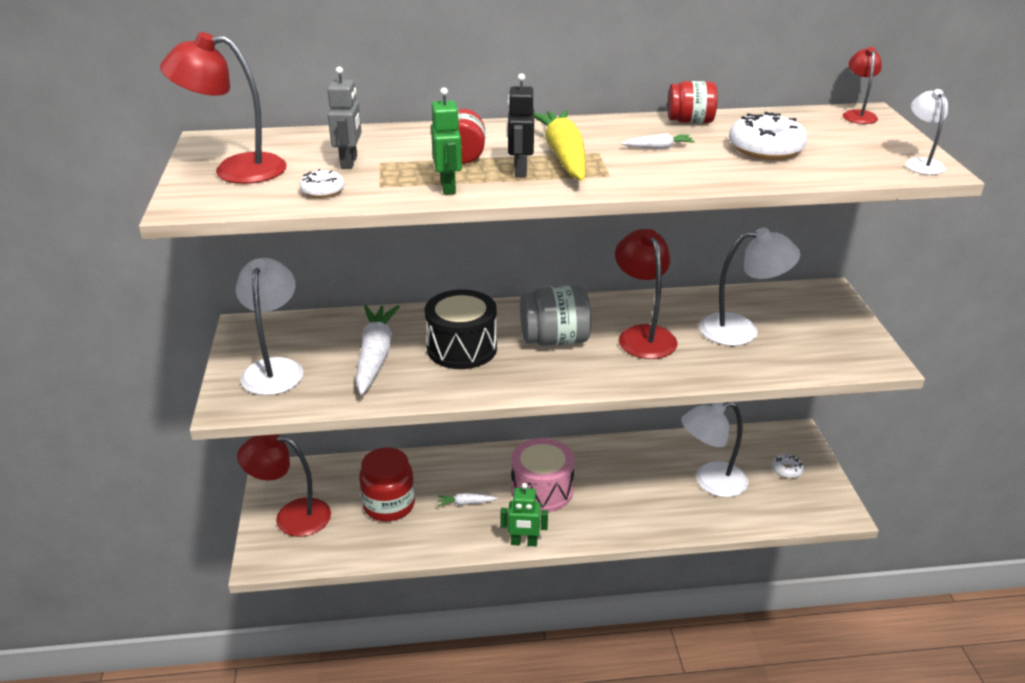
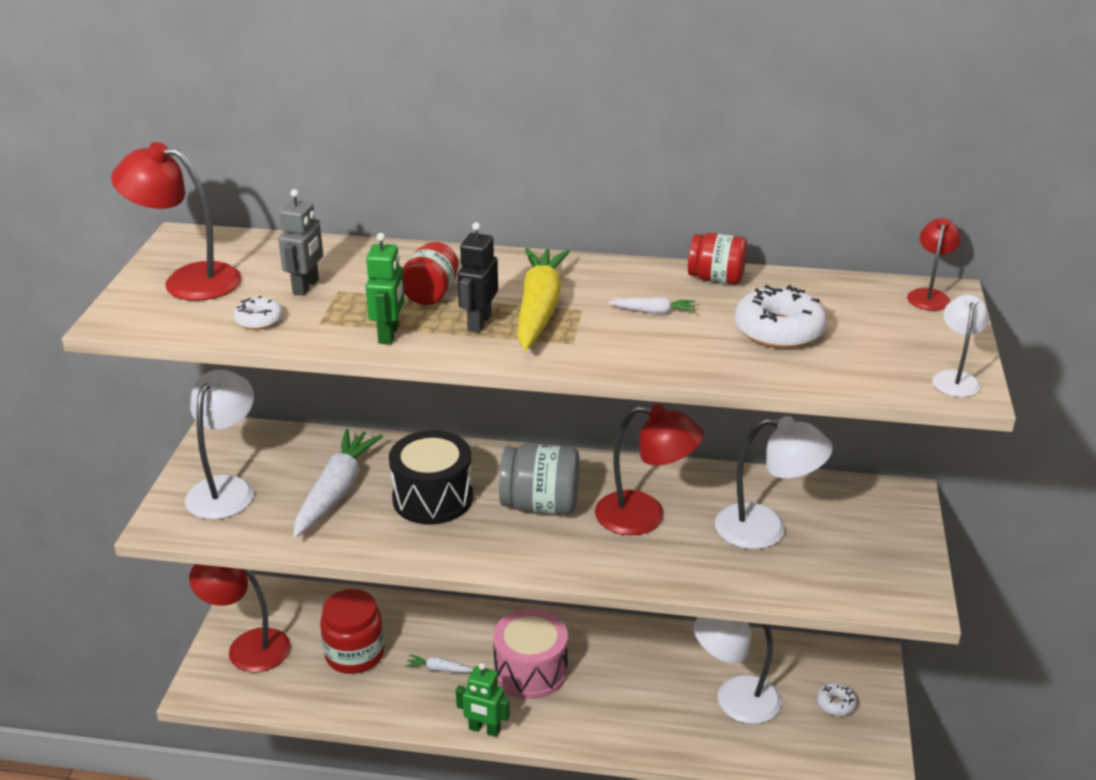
camera: 15 degrees right, 0 degrees up
red lamp [615,229,677,359] -> red lamp turned 105 degrees clockwise [595,404,704,536]

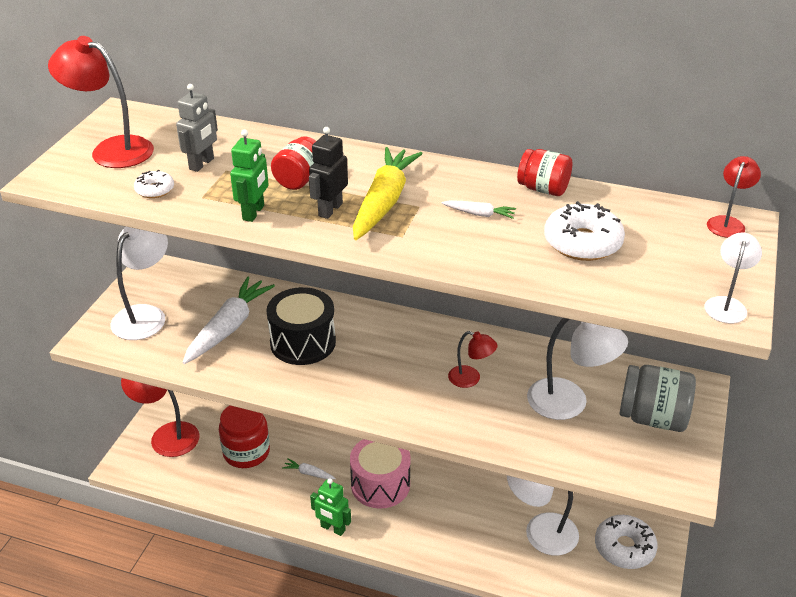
camera: 10 degrees right, 5 degrees up
grey jar [499,444,580,515] -> grey jar moved to [619,365,696,432]
red lamp [595,404,704,536] -> red lamp [448,331,498,388], size x0.55
white donut [817,683,857,716] -> white donut [595,515,658,569], size x1.86

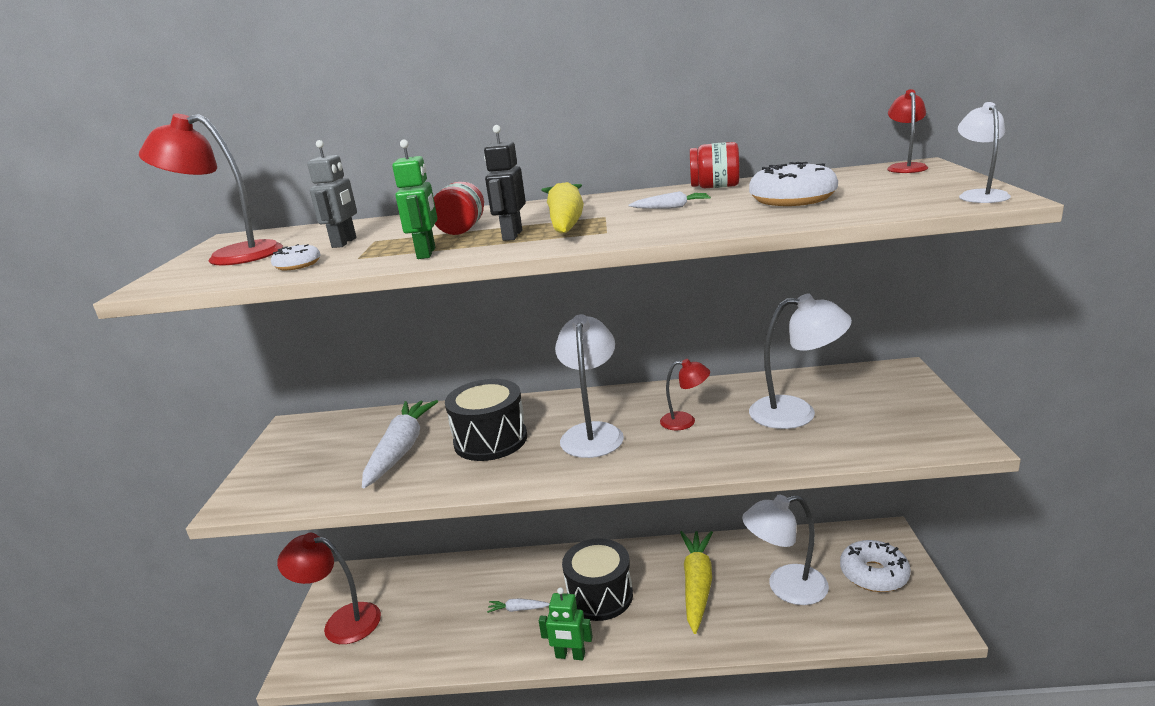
camera: 15 degrees left, 15 degrees down
white lamp [110,226,168,340] -> white lamp moved to [555,314,624,458]
red jar [219,405,270,468] -> none
pink drum [350,439,411,509] -> black drum [562,538,633,621]
grey jar [619,365,696,432] -> none
none -> yellow carrot [680,531,713,634]

